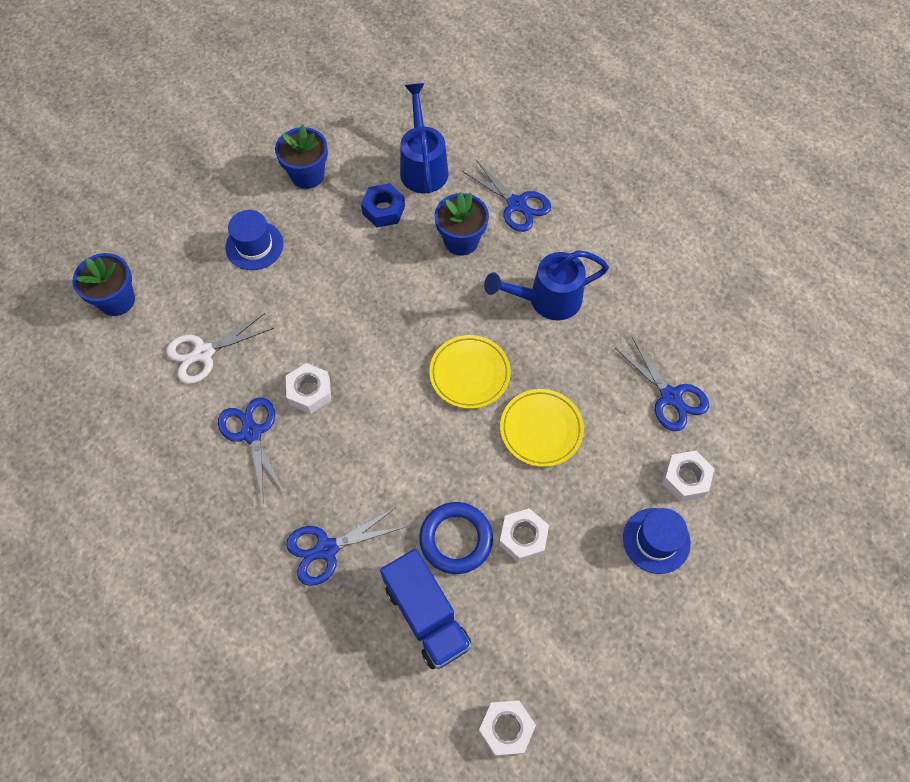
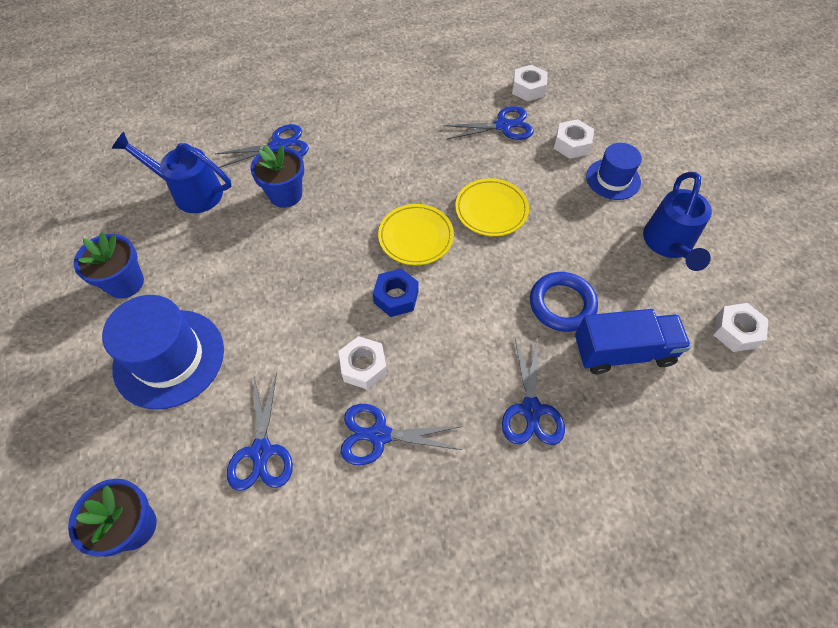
camera: 65 degrees left, 5 degrees down
white scissors [166,313,274,384] -> blue scissors [227,372,293,491]
blue hat [225,210,284,270] -> blue hat [102,295,224,410], size x1.67
blue nut [361,183,405,227] -> blue nut moved to [373,269,419,317]
blue watering can [484,250,609,320] -> blue watering can moved to [643,172,712,271]
white nut [499,508,549,563] -> white nut moved to [512,65,548,101]

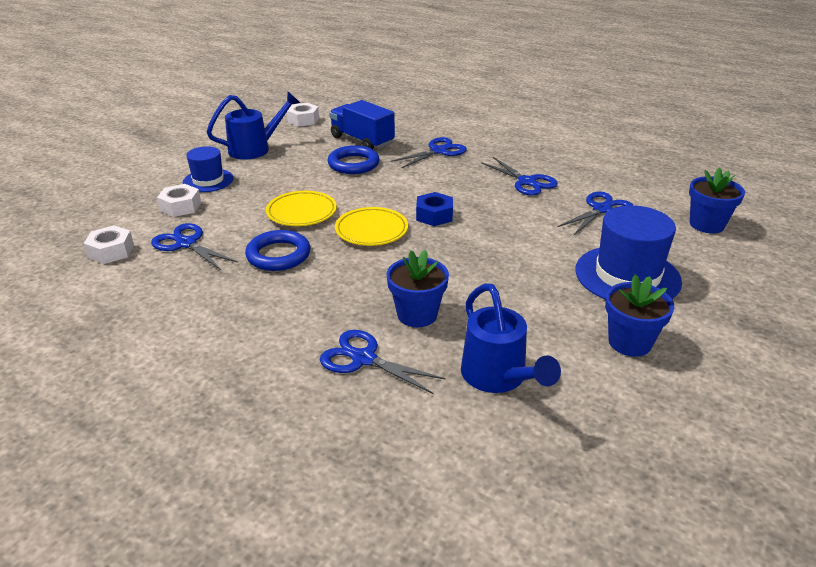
camera: 130 degrees left, 25 degrees down
white nut [338,336,387,390] -> none
none -> blue ring [245,230,311,271]

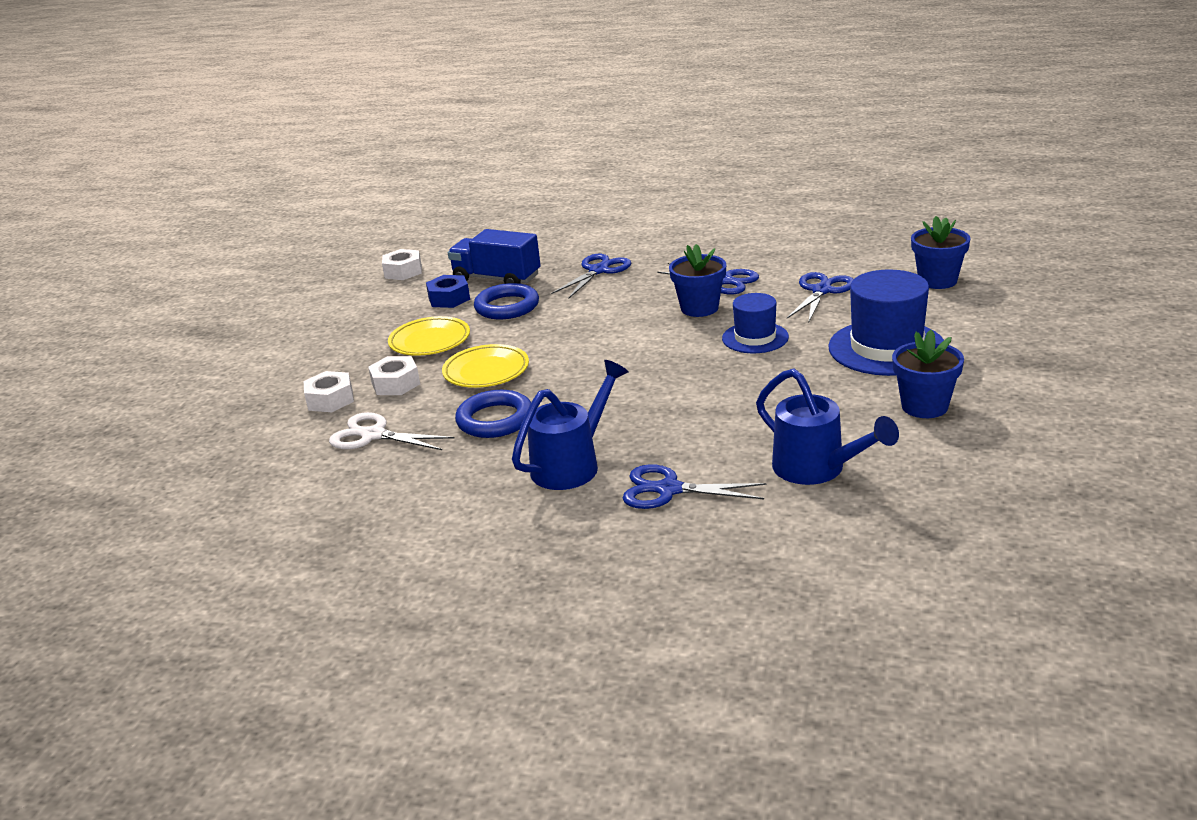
camera: 15 degrees left, 5 degrees down
white nut [84,225,134,264] -> white nut moved to [368,356,420,395]
blue scissors [151,223,238,270] -> white scissors [329,412,454,450]
blue hat [183,146,234,192] -> blue hat moved to [722,293,789,353]
blue watering can [207,92,300,159] -> blue watering can moved to [512,360,628,490]
yellow plate [335,207,408,246] -> yellow plate moved to [388,316,470,356]
blue flower pot [386,250,449,327] -> blue flower pot moved to [669,244,726,317]
blue nut [416,192,453,226] -> blue nut moved to [426,275,470,308]

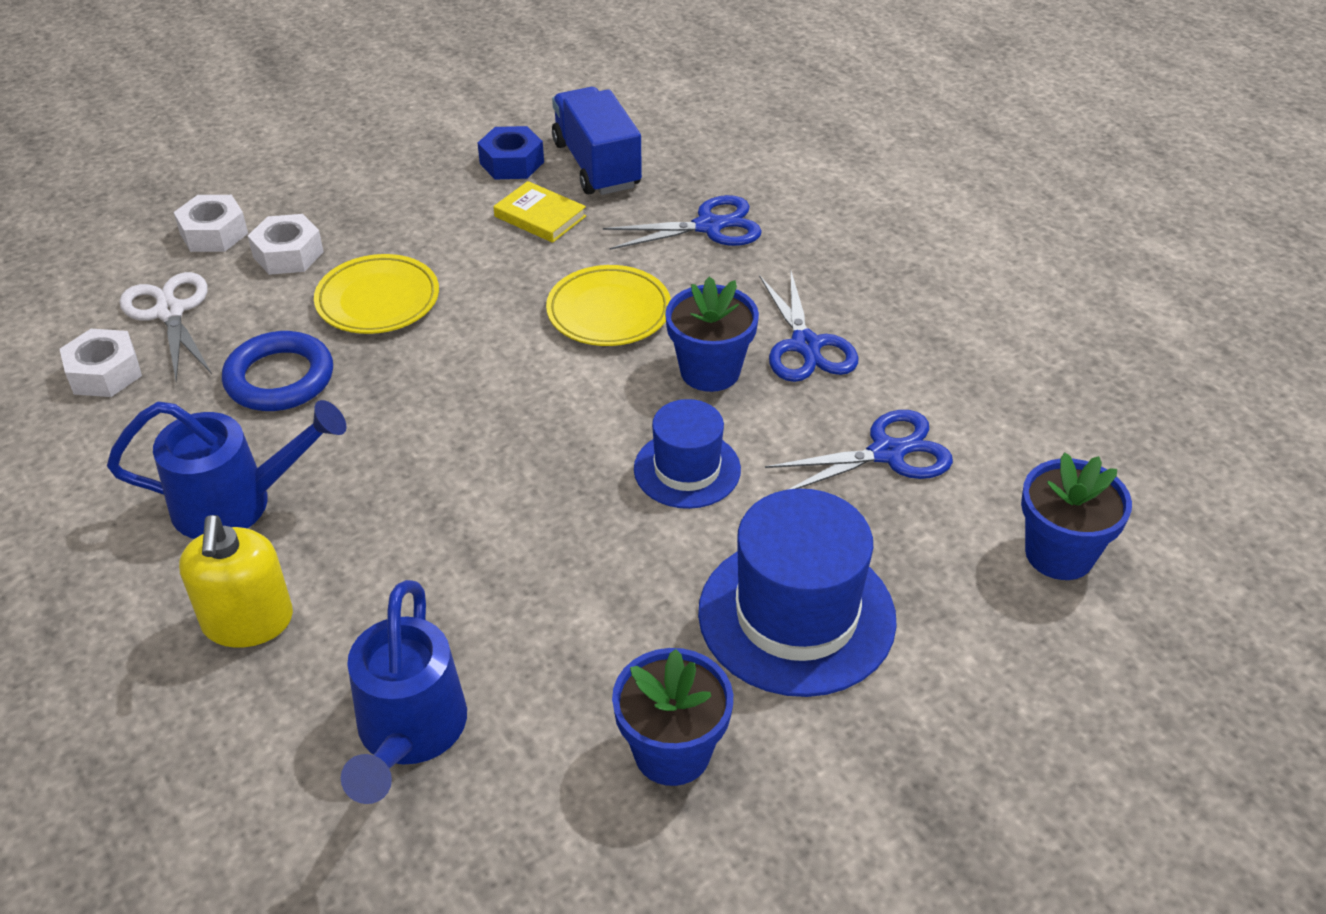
camera: 40 degrees right, 15 degrees up
white nut [382,249,422,280] -> white nut moved to [60,329,142,397]
yellow plate [388,316,470,356] -> yellow plate moved to [546,265,671,346]
blue ring [474,283,539,319] -> yellow book [493,181,586,243]
blue scissors [623,464,767,509] -> yellow soap dispenser [179,515,293,648]

